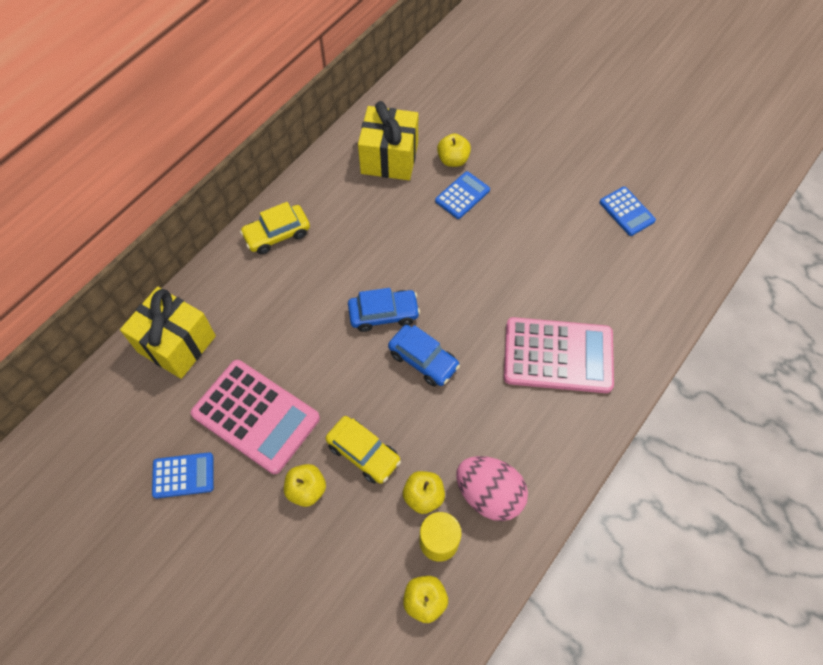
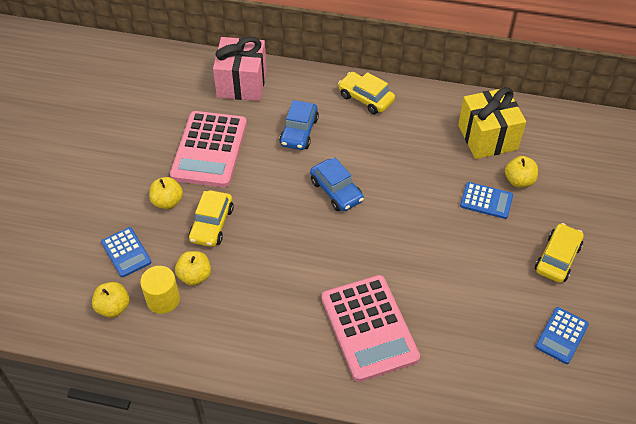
camera: 65 degrees right, 10 degrees down
yellow gift [120,287,216,379] -> pink gift [213,37,267,101]
blue calculator [152,452,214,499] -> blue calculator moved to [101,227,151,277]
blue car [388,325,460,387] -> blue car moved to [279,100,319,150]
pink egg [456,456,528,521] -> none
none -> yellow car [535,223,584,283]

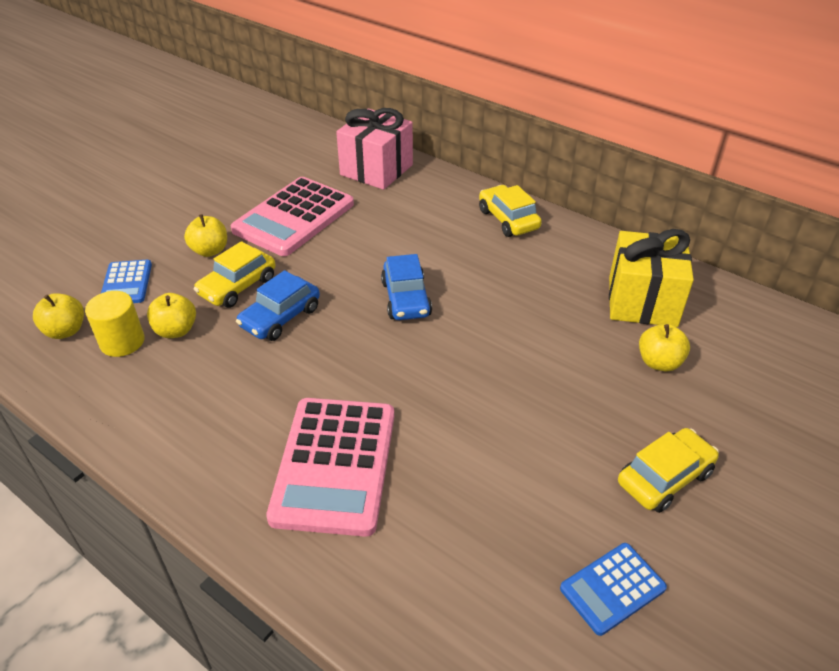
camera: 25 degrees right, 10 degrees down
blue car [279,100,319,150] -> blue car moved to [236,270,320,341]
blue calculator [460,182,513,219] -> none

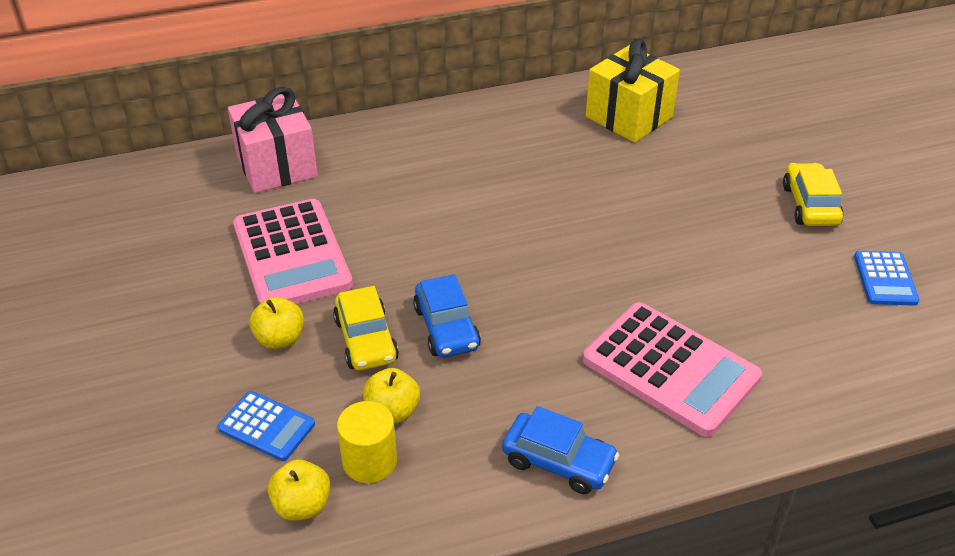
camera: 55 degrees left, 0 degrees up
blue car [381,254,432,320] -> blue car moved to [502,406,619,494]
yellow car [479,185,542,237] -> none
yellow apple [639,324,690,371] -> none

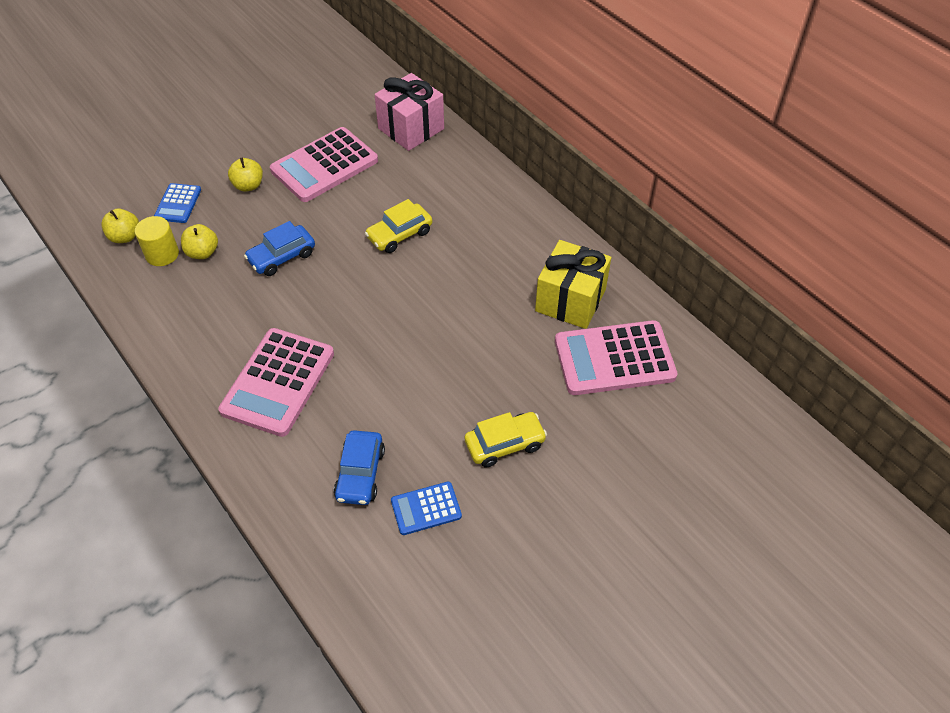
camera: 70 degrees right, 10 degrees up
yellow car [333,286,399,371] -> yellow car moved to [365,199,432,253]
blue car [502,406,619,494] -> blue car moved to [334,430,385,505]
none -> pink calculator [555,320,677,395]

